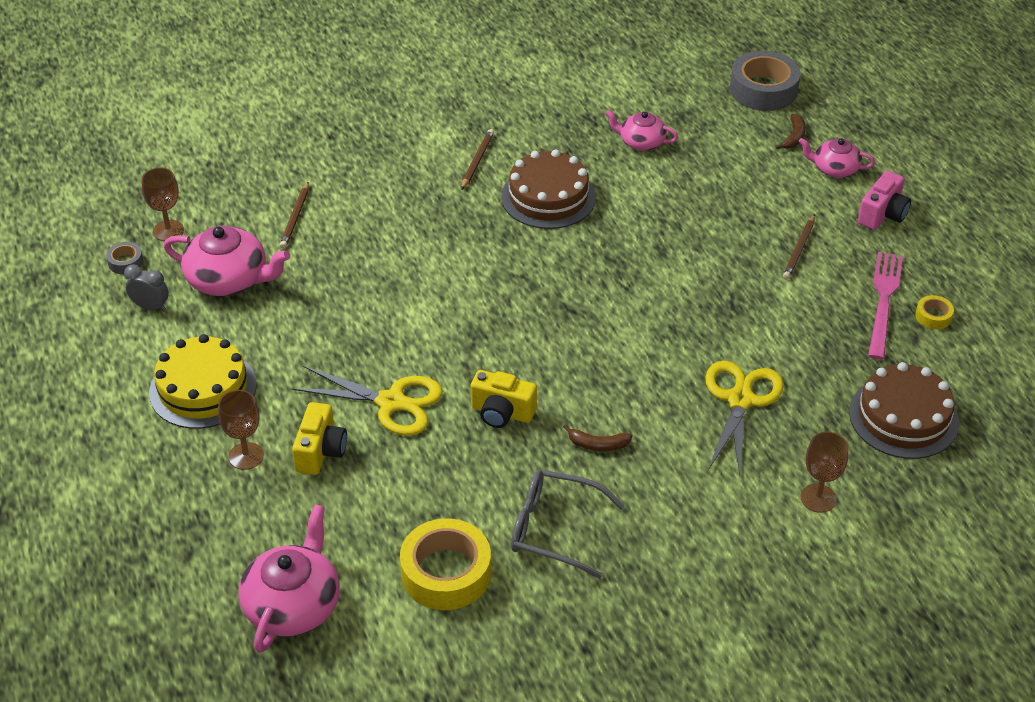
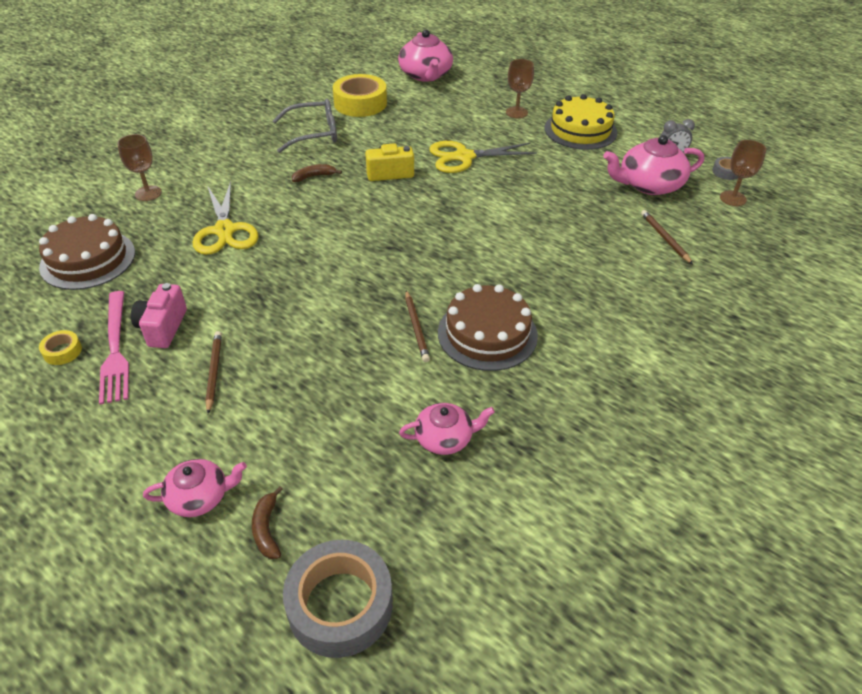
camera: 150 degrees right, 0 degrees up
yellow camera [292,402,347,475] -> none
brown pencil [461,129,494,190] -> brown pencil moved to [405,290,430,362]
pink camera [858,171,911,230] -> pink camera moved to [131,283,187,348]

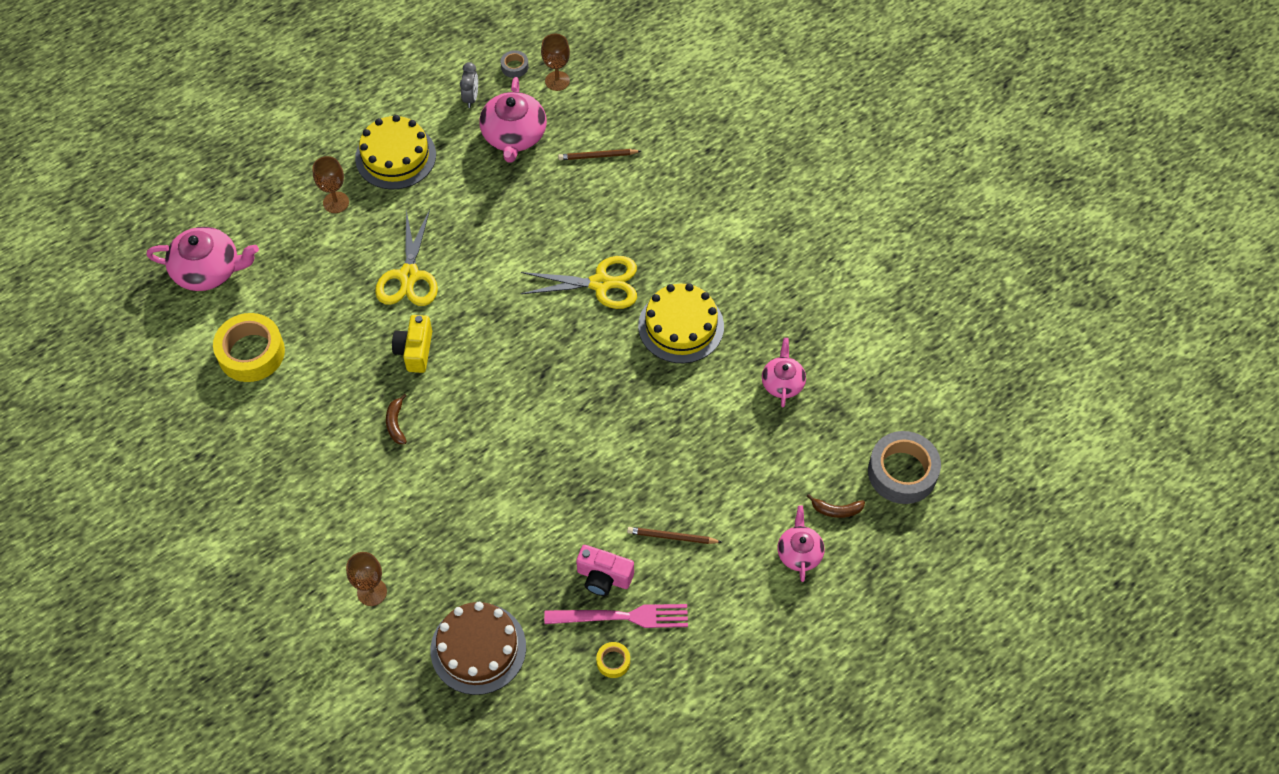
camera: 75 degrees left, 15 degrees up
yellow scissors [192,181,259,255] -> yellow scissors moved to [521,256,637,309]
grey glasses [273,99,337,153] -> none
brown pencil [405,290,430,362] -> none
brown cake [438,284,538,371] -> yellow cake [638,283,724,363]

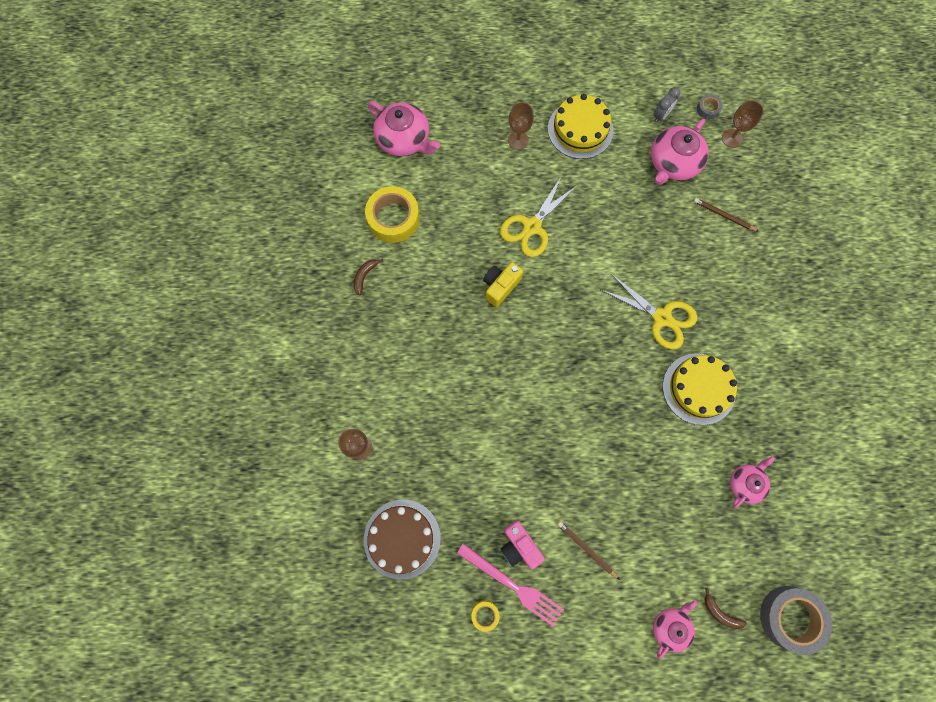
camera: 35 degrees right, 15 degrees up
brown banana [386,393,407,444] -> brown banana moved to [354,259,384,296]

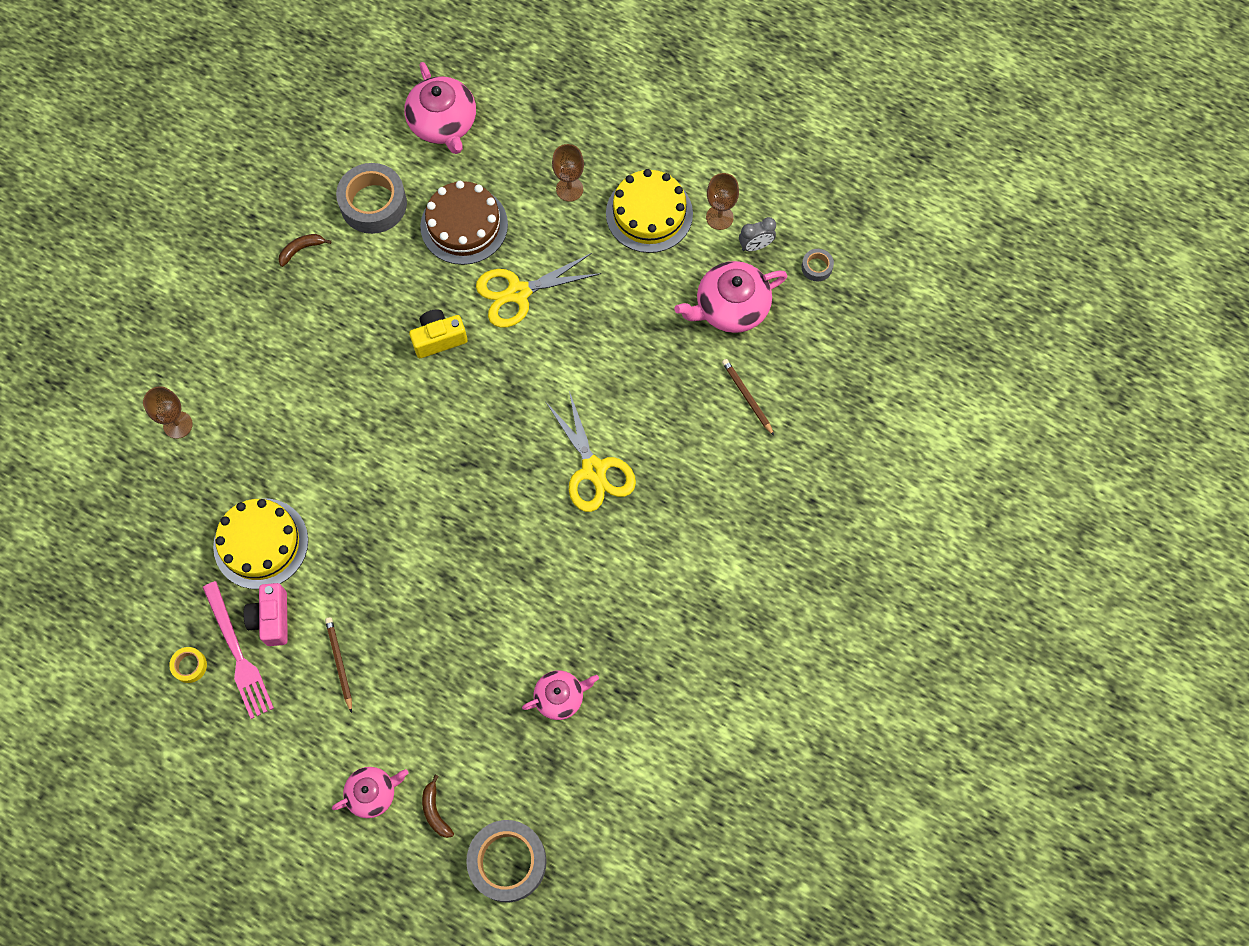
camera: 30 degrees right, 5 degrees down
brown cake [364,499,441,579] -> brown cake moved to [420,181,508,265]
yellow tape [365,186,420,243] -> grey tape [336,163,407,234]
yellow cake [663,353,737,425] -> yellow cake moved to [213,498,308,589]
brown goblet [722,100,764,148] -> brown goblet moved to [706,173,739,230]

